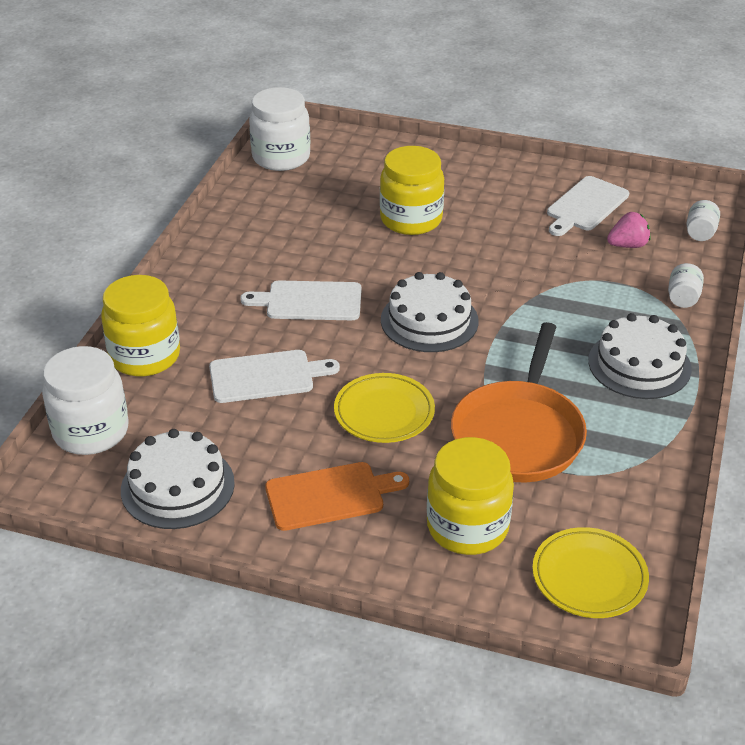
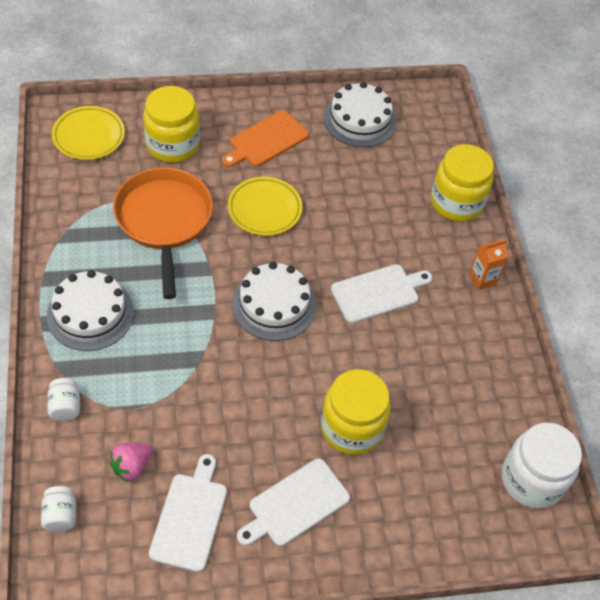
camera: 150 degrees right, 15 degrees up
white jar [42,346,128,455] -> none
white cutting board [209,350,340,403] -> white cutting board moved to [237,458,350,546]
none -> orange carton [469,240,508,290]

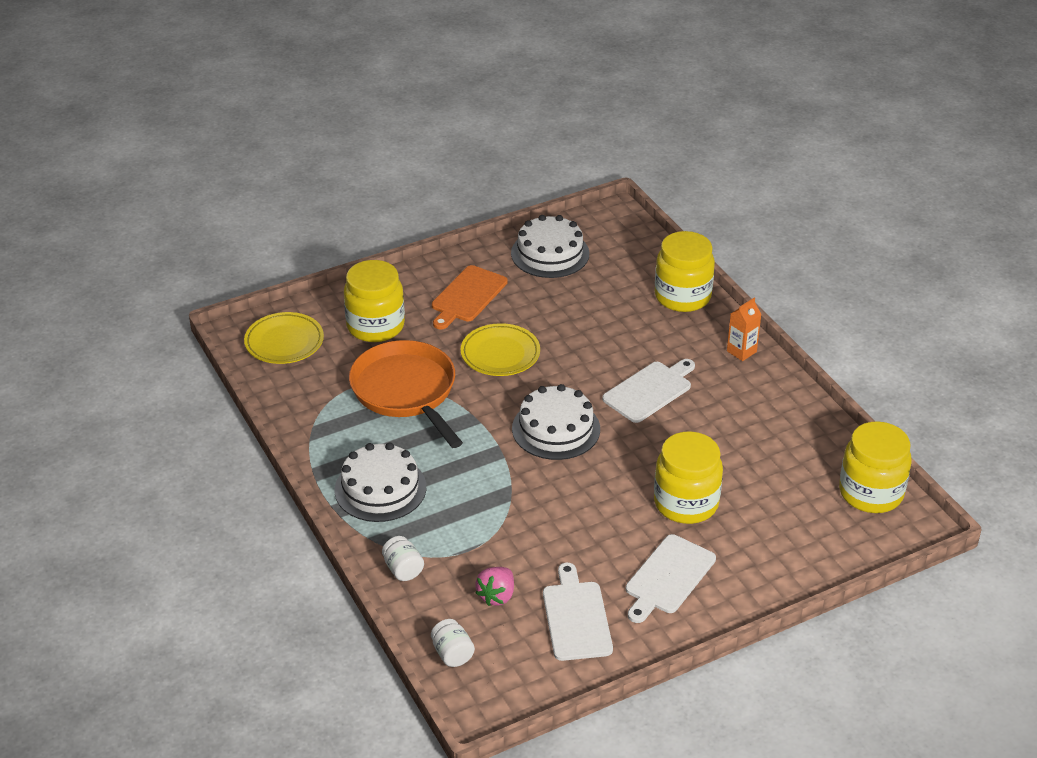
camera: 15 degrees left, 15 degrees down
white jar [502,423,582,509] -> yellow jar [839,421,912,513]

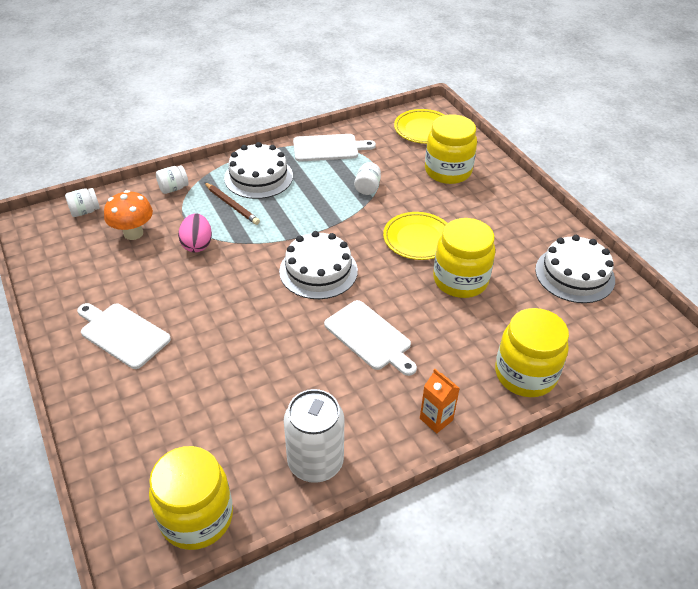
camera: 90 degrees right, 5 degrees up
orange pan [349,340,463,448] -> white jar [354,162,381,195]
orange cutting board [432,265,508,329] -> none
pink strawberry [476,567,514,606] -> orange mushroom [104,190,153,240]
white cutting board [543,563,613,661] -> white cutting board moved to [293,134,376,162]
yellow jar [654,431,723,524] -> yellow jar moved to [433,218,495,298]
none -> pink egg [178,213,212,252]
none -> brown pencil [204,182,260,225]
none -> white can [284,389,344,483]

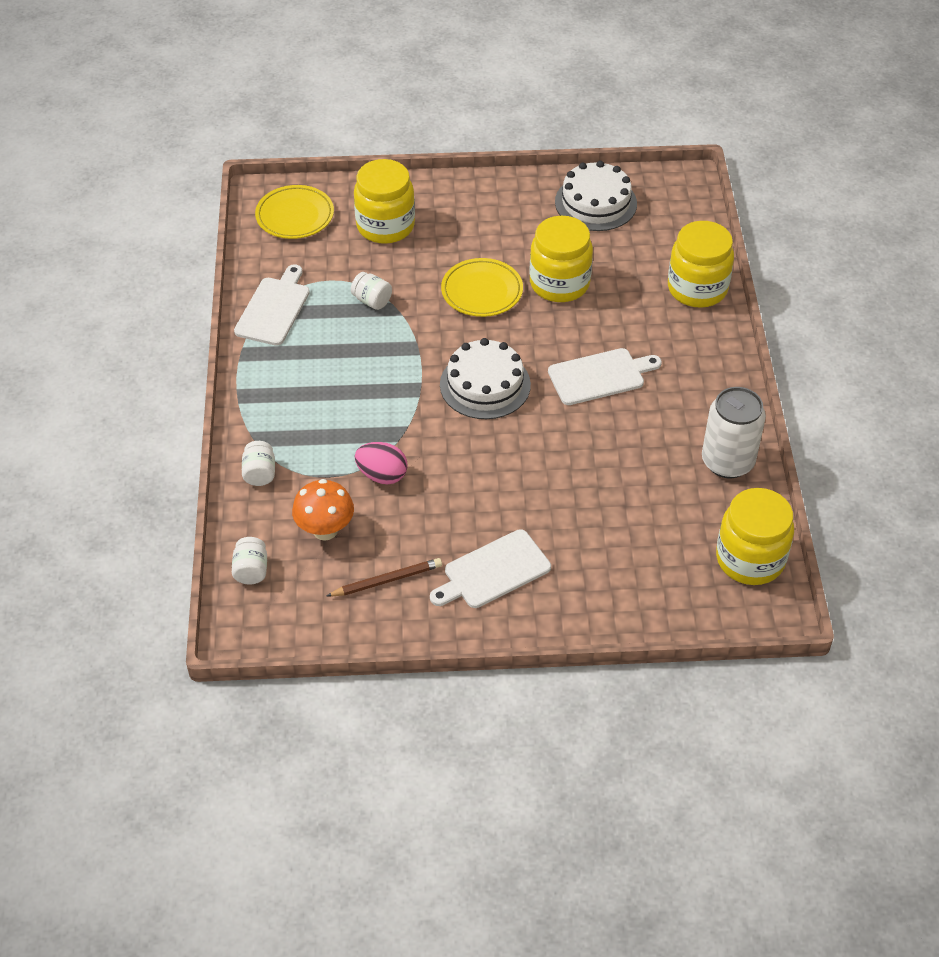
camera: 65 degrees left, 5 degrees up
brown pencil [204,182,260,225] -> brown pencil moved to [326,558,442,597]
white cake [224,142,293,199] -> none
orange carton [420,369,460,433] -> none

